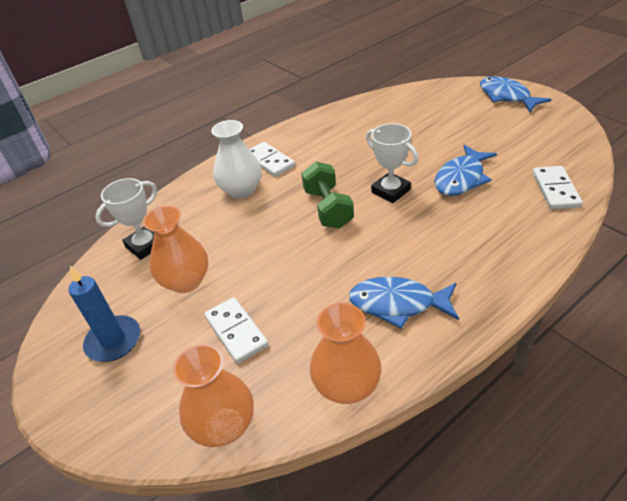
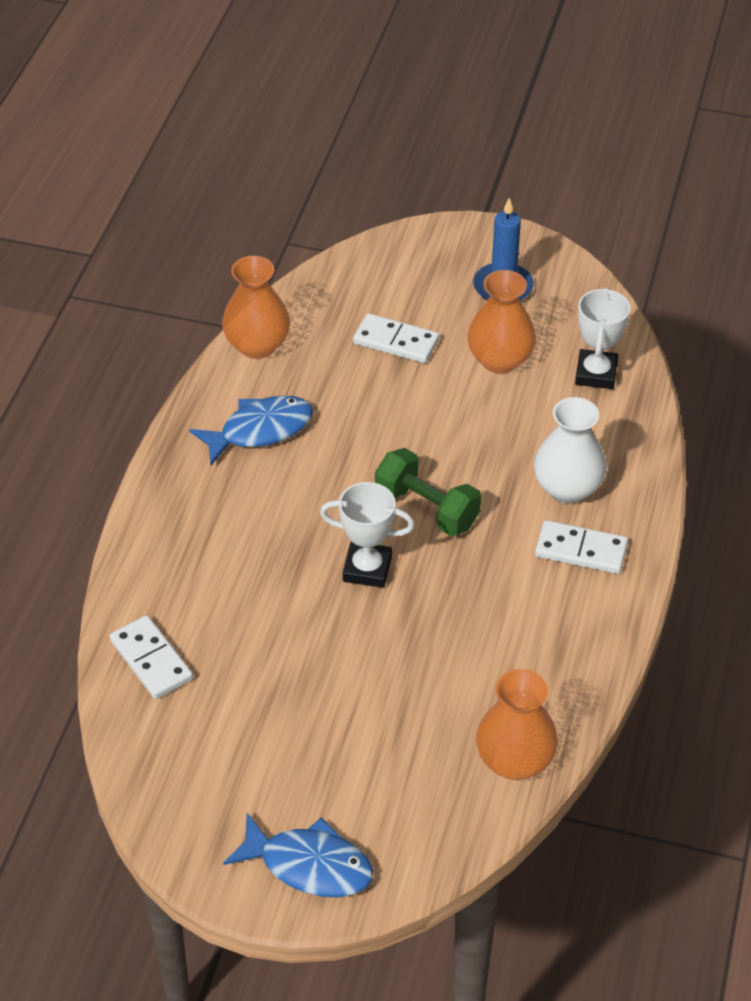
camera: 140 degrees right, 5 degrees up
orange vase [173,344,254,447] -> orange vase moved to [476,669,558,780]
blue fish [435,144,497,196] -> none

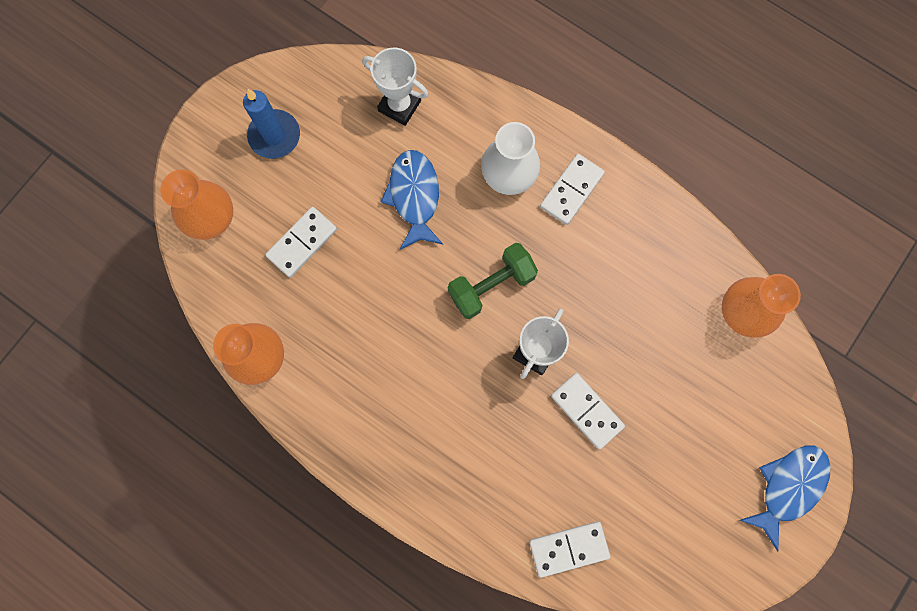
camera: 70 degrees left, 30 degrees up
blue fish [189,395,313,465] -> blue fish moved to [381,150,443,250]
orange vase [467,270,536,374] -> orange vase moved to [160,170,233,240]
none -> white domino [551,373,625,449]

